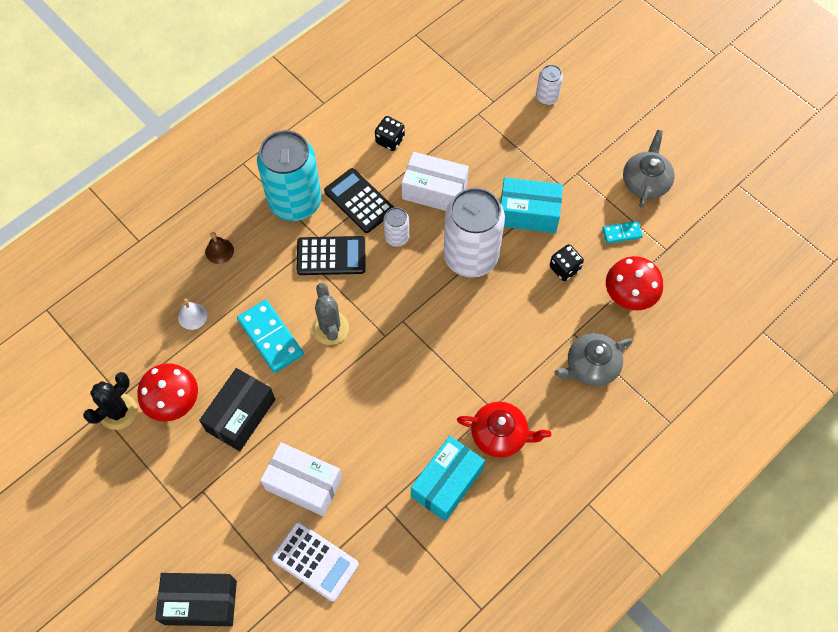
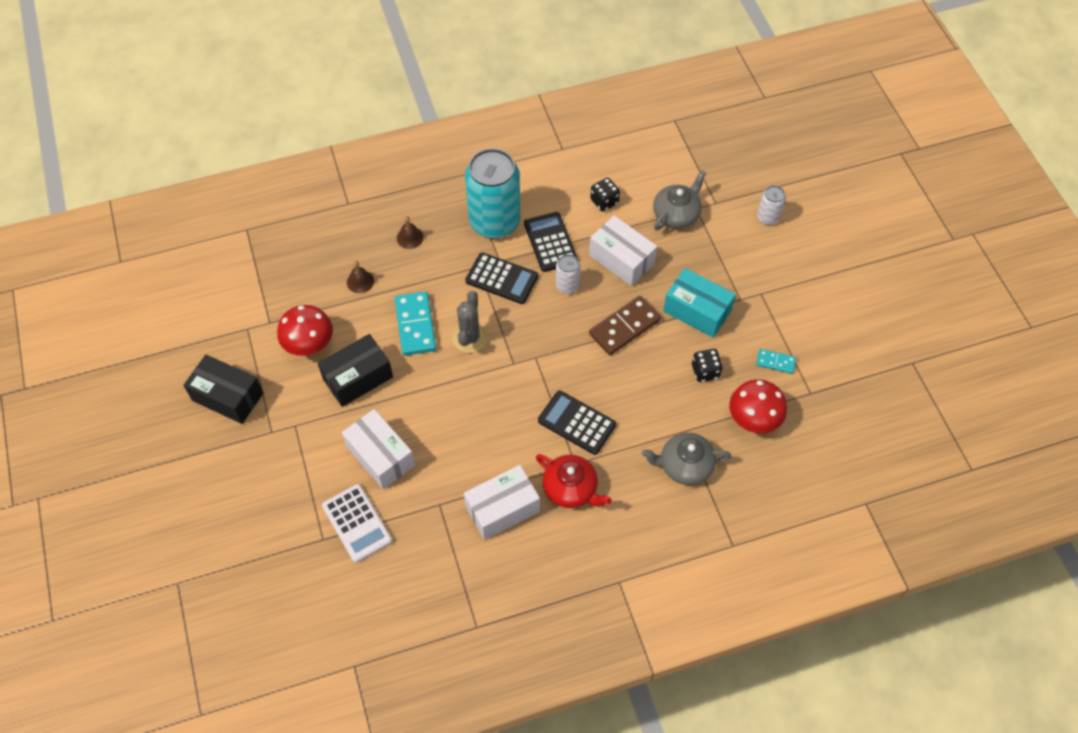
camera: 25 degrees right, 5 degrees down
black cactus [83,372,137,430] -> none
black box [155,573,237,626] -> black box moved to [183,355,263,424]
white bell [178,299,208,330] -> brown bell [347,261,374,293]
turquoise box [411,436,485,521] -> white box [464,465,540,540]
white can [443,187,505,278] -> brown domino [589,296,661,355]
grey teapot [623,130,675,208] -> grey teapot moved to [653,170,706,230]
none -> black calculator [538,390,616,455]

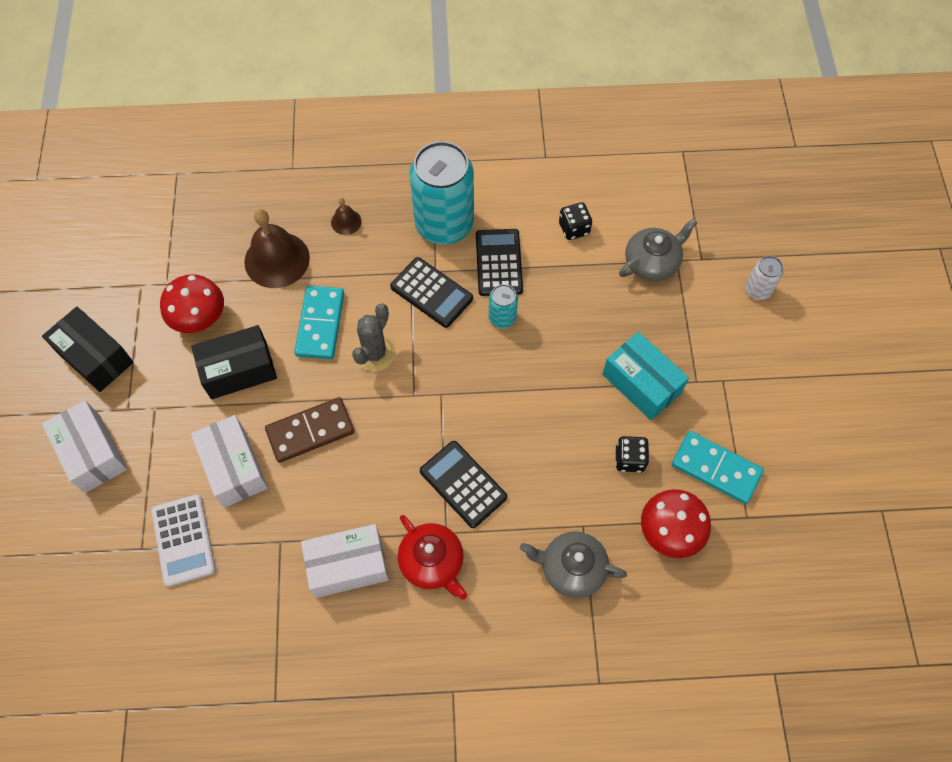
camera: 15 degrees right, 5 degrees up
brown bell [347,261,374,293] -> brown bell [244,209,310,288], size x2.09
white can [556,254,581,294] -> turquoise can [489,284,518,328]
white box [589,215,657,286] -> white box moved to [42,400,127,493]
brown domino [589,296,661,355] -> brown domino moved to [265,397,355,463]
turquoise domino [756,349,796,374] -> turquoise domino [672,431,764,504], size x1.85

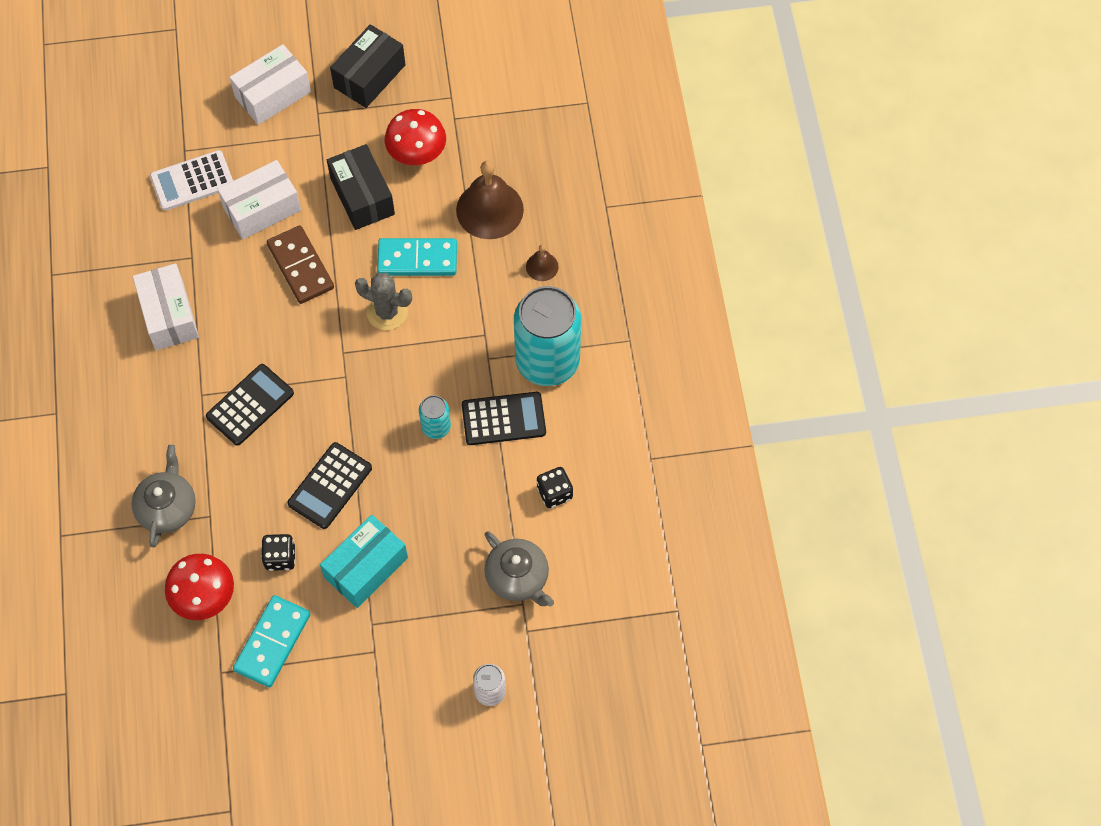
camera: 85 degrees right, 0 degrees up
black calculator [390,257,473,328] -> black calculator moved to [288,442,372,529]
red teapot [398,515,467,600] -> none

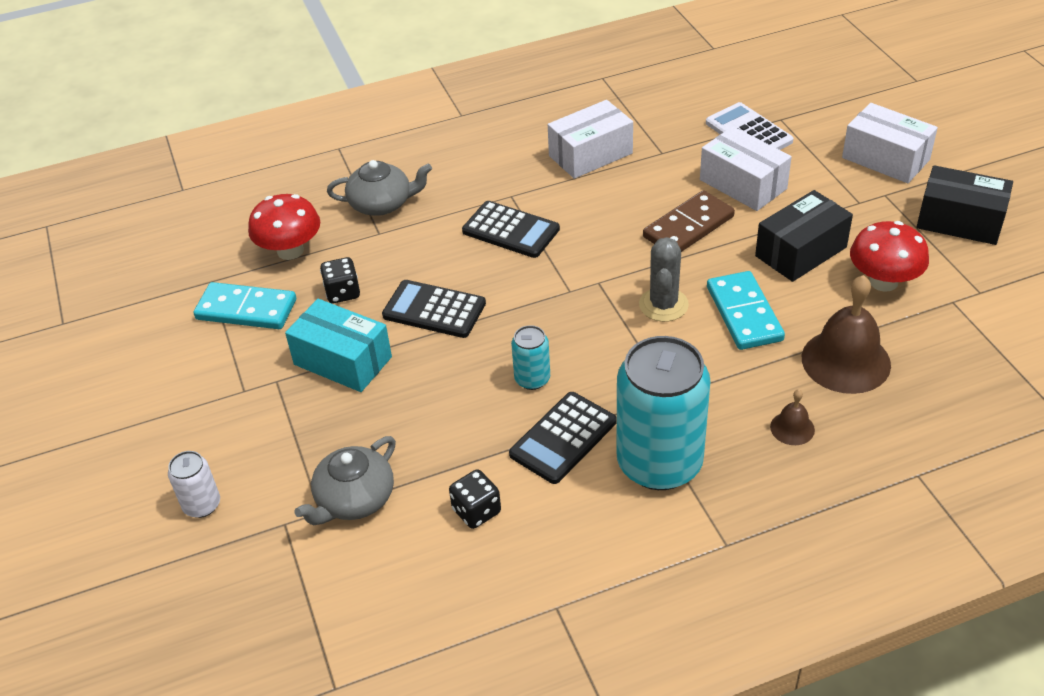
camera: 80 degrees right, 20 degrees down
black calculator [462,392,546,445] -> black calculator turned 60 degrees clockwise [509,392,617,484]

